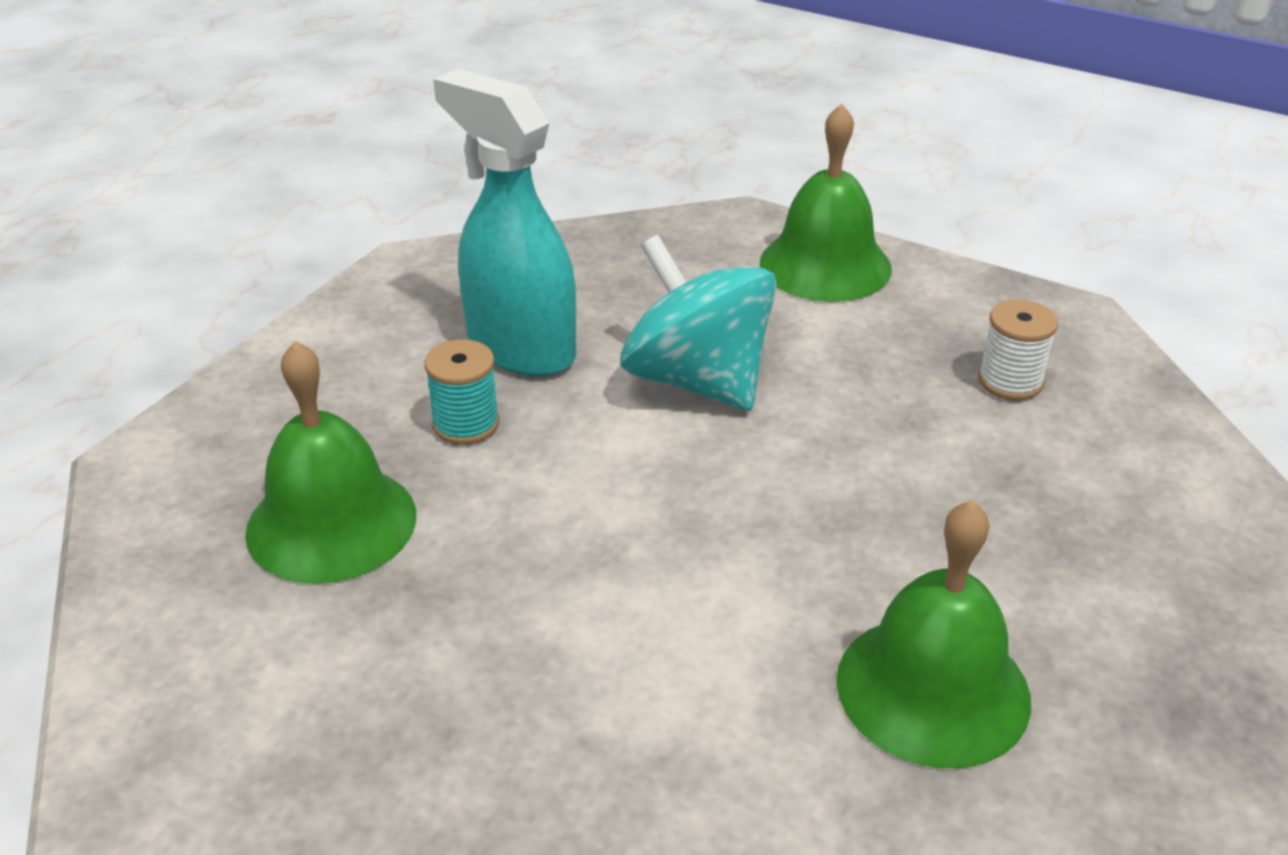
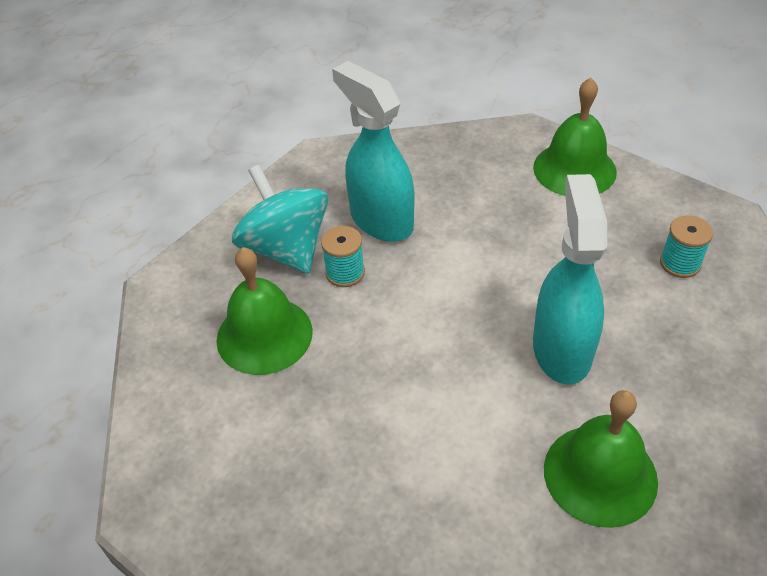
camera: 10 degrees right, 10 degrees up
turquoise spinning top [620,235,777,411] -> turquoise spinning top moved to [232,165,328,274]
white spool [978,300,1058,400] -> turquoise spool [660,216,713,278]
none -> turquoise spray bottle [533,174,607,385]

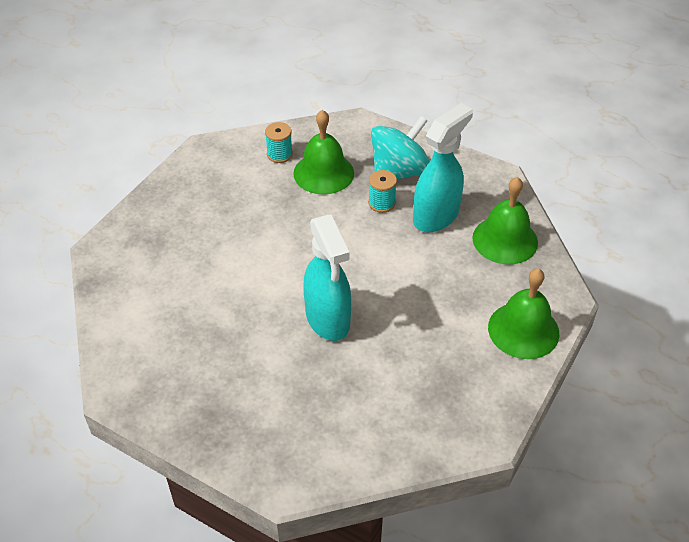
camera: 80 degrees right, 0 degrees up
turquoise spray bottle [533,174,607,385] -> turquoise spray bottle turned 75 degrees clockwise [303,215,351,341]
green bell [544,390,658,528] -> green bell moved to [472,177,538,265]
turquoise spool [660,216,713,278] -> turquoise spool moved to [265,122,293,163]

